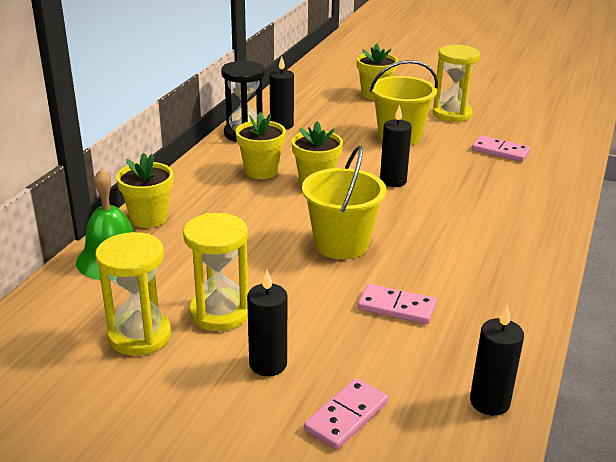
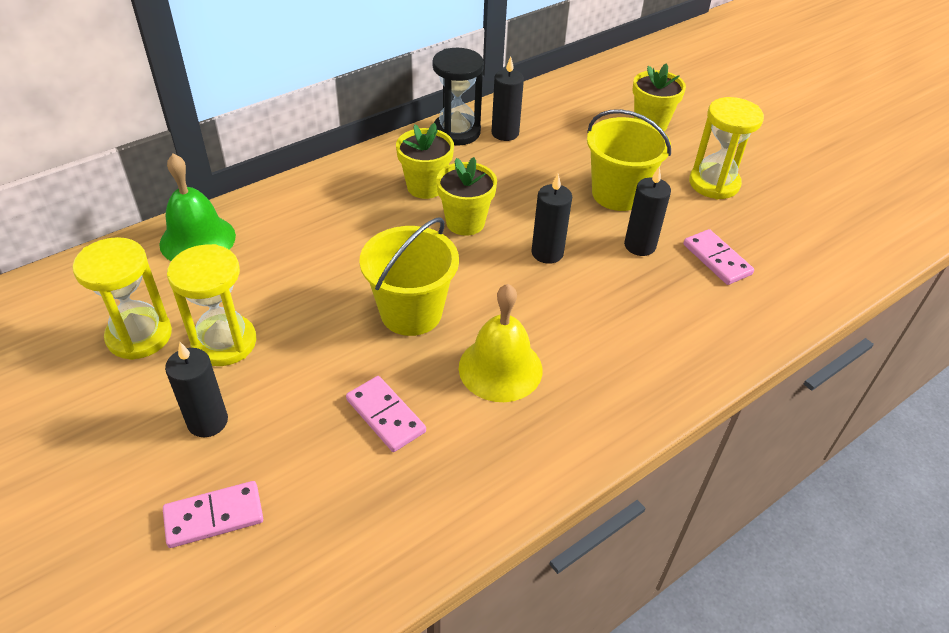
camera: 30 degrees right, 15 degrees up
yellow flower pot [116,153,173,228] -> none
black candle [470,305,524,416] -> black candle moved to [624,166,671,256]
none -> yellow bell [459,284,542,402]

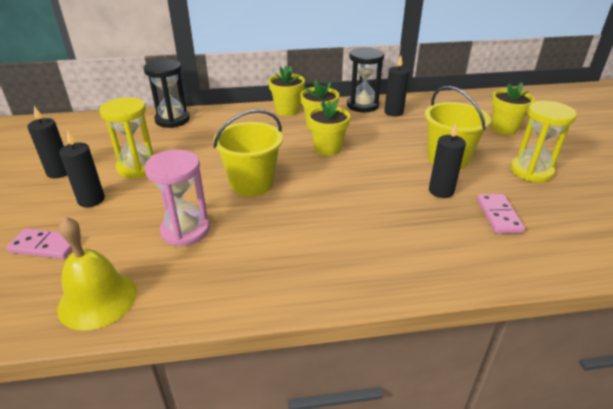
camera: 30 degrees right, 10 degrees down
yellow hourglass [72,237,172,360] -> none
green bell [159,154,236,261] -> black hourglass [143,59,190,128]
pink domino [346,376,426,452] -> pink hourglass [145,150,210,246]
yellow bell [459,284,542,402] -> yellow bell moved to [57,217,137,331]
black candle [531,174,572,264] -> black candle moved to [27,106,67,178]
none -> yellow flower pot [268,66,305,116]

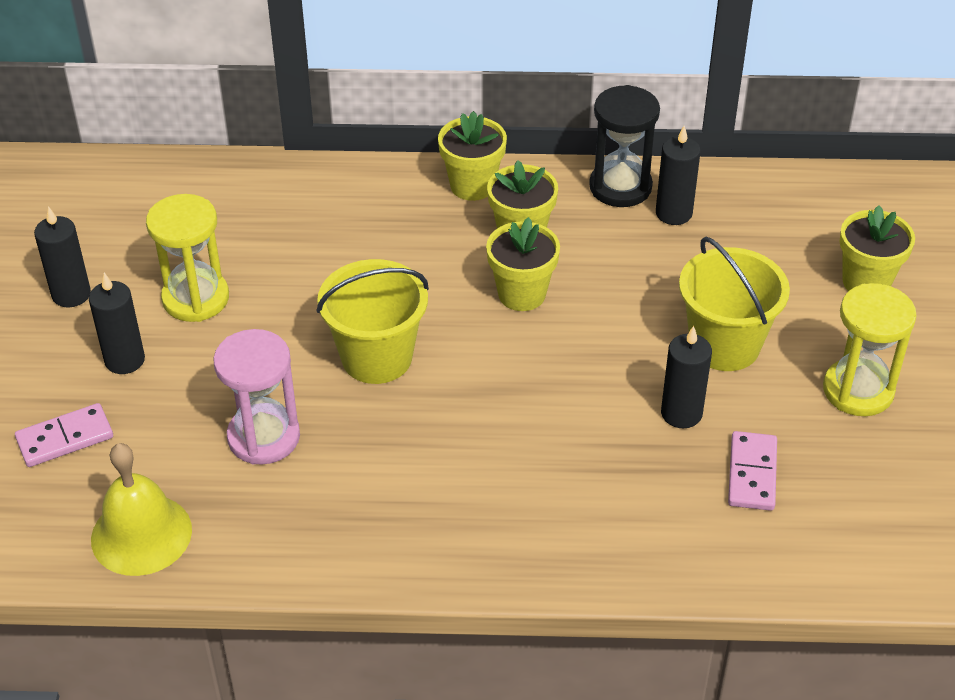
camera: 10 degrees right, 10 degrees up
pink domino [6,228,81,259] -> pink domino turned 45 degrees counterclockwise [15,403,113,467]
black hourglass [143,59,190,128] -> none

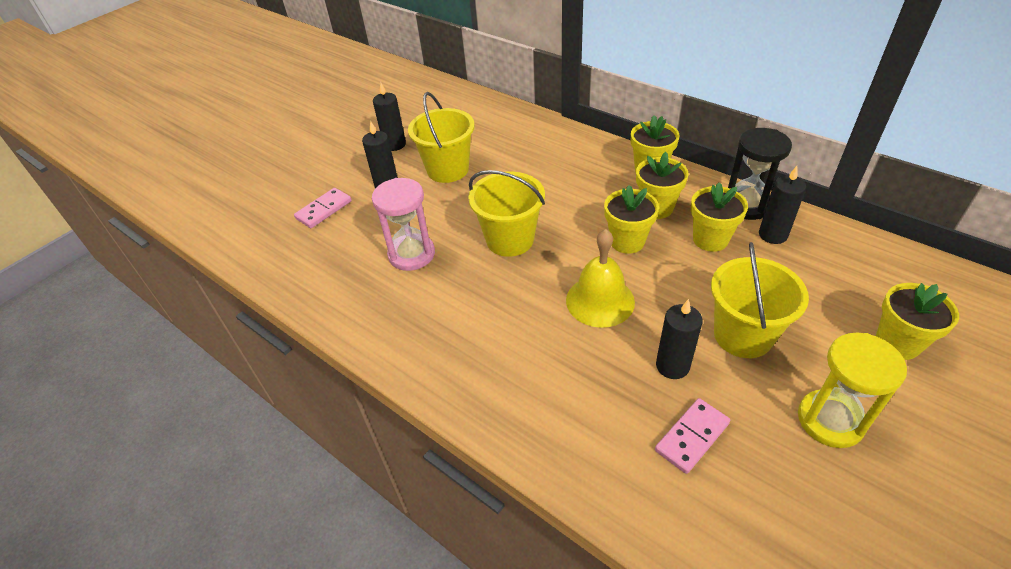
camera: 40 degrees right, 0 degrees up
pink domino [15,403,113,467] -> pink domino turned 60 degrees counterclockwise [294,188,352,228]
yellow bell [91,443,192,576] -> yellow bell moved to [566,229,635,328]
yellow hourglass [146,194,229,322] -> yellow bucket [408,92,475,183]
none -> yellow flower pot [691,182,748,252]

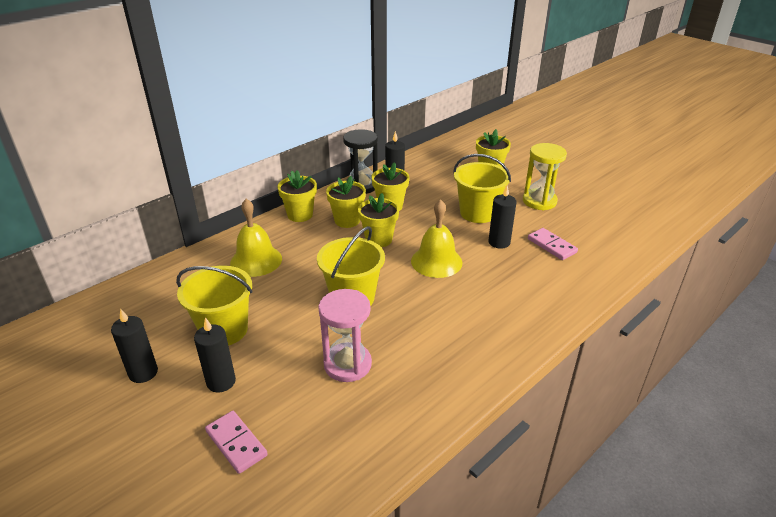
camera: 85 degrees left, 10 degrees down
none -> yellow bell [230,199,282,277]

